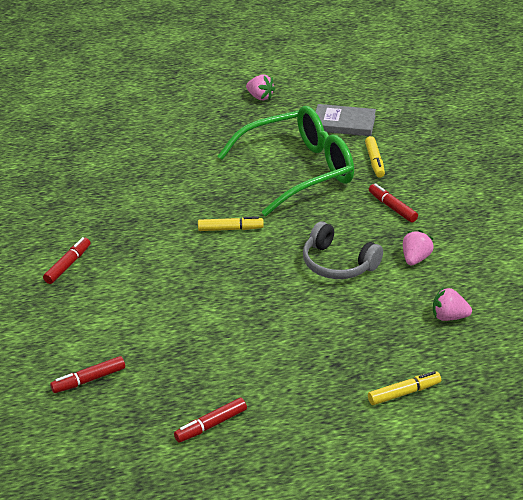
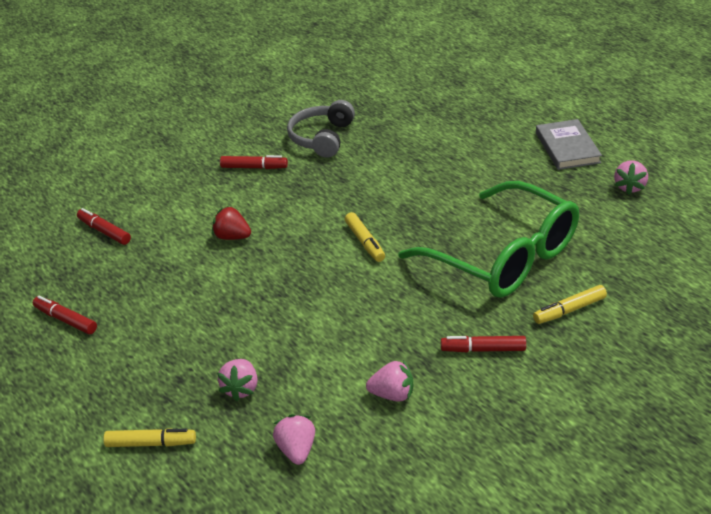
camera: 70 degrees right, 0 degrees up
grey headphones [303,222,383,279] -> grey headphones moved to [287,100,355,158]
grey book [316,104,376,136] -> grey book moved to [536,119,602,170]
yellow marker [368,371,441,405] -> yellow marker turned 45 degrees counterclockwise [103,428,196,447]
red marker [369,183,418,222] -> red marker turned 120 degrees counterclockwise [441,336,526,352]
none -> red strawberry [212,206,251,240]
none -> pink strawberry [217,359,258,401]

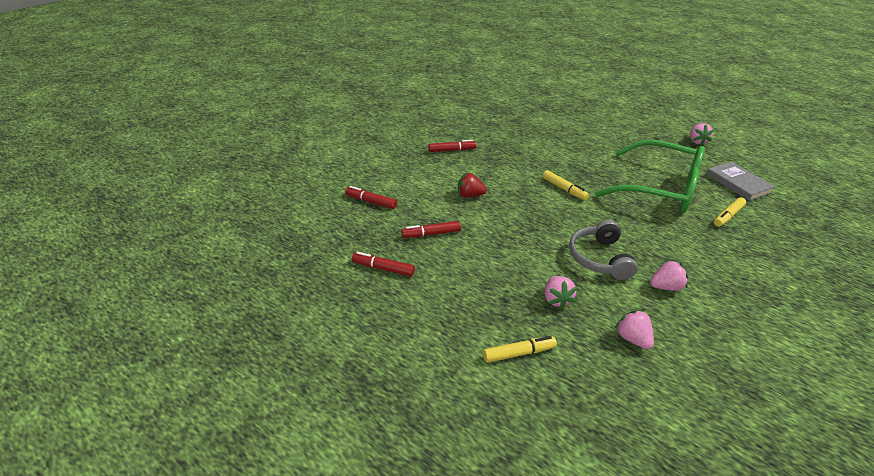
camera: 20 degrees left, 0 degrees up
grey headphones [287,100,355,158] -> grey headphones moved to [569,220,638,280]
red marker [441,336,526,352] -> red marker moved to [401,221,461,238]
grey book [536,119,602,170] -> grey book moved to [706,161,775,201]

